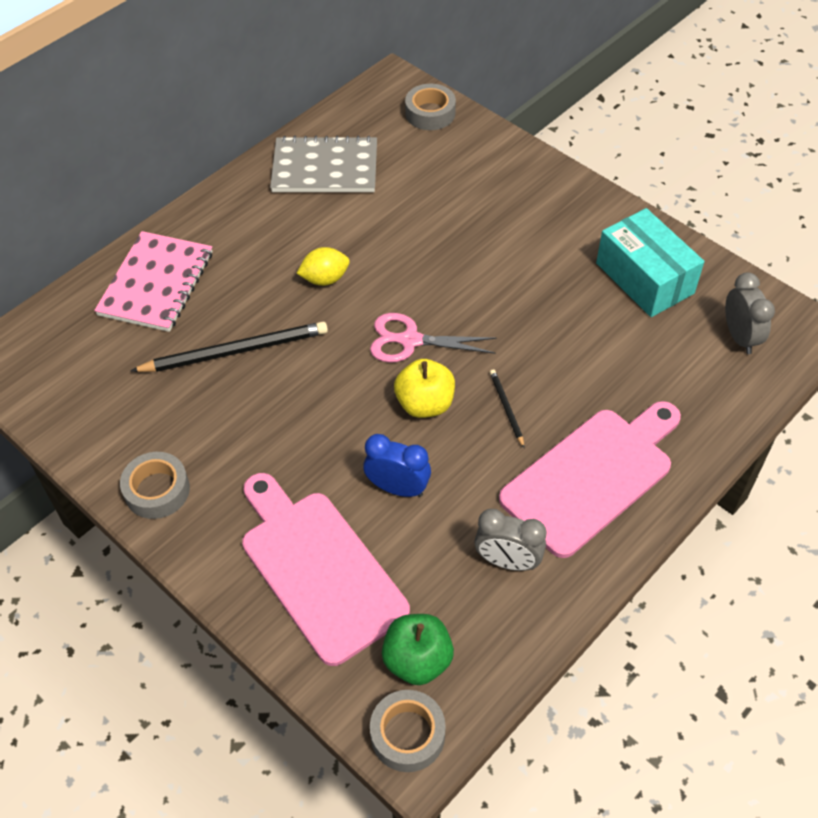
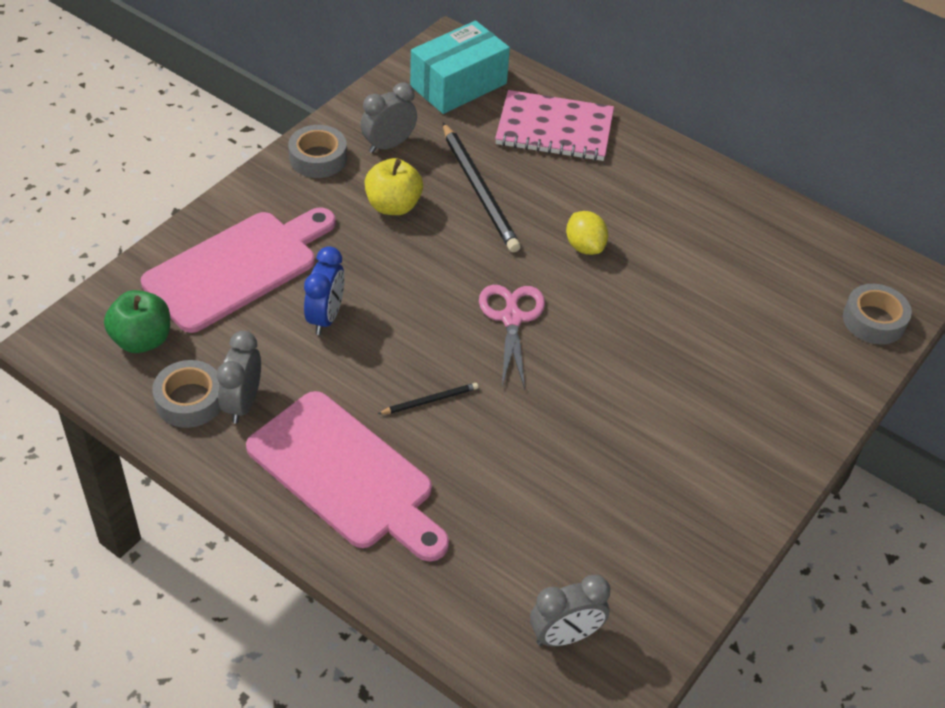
camera: 80 degrees right, 5 degrees down
grey notebook [270,136,377,192] -> none
grey tape [370,690,446,772] -> grey tape moved to [152,360,221,428]
yellow apple [394,359,455,418] -> yellow apple moved to [365,158,423,215]
turquoise box [596,208,704,317] -> turquoise box moved to [410,21,510,114]
none -> grey clock [361,82,417,153]

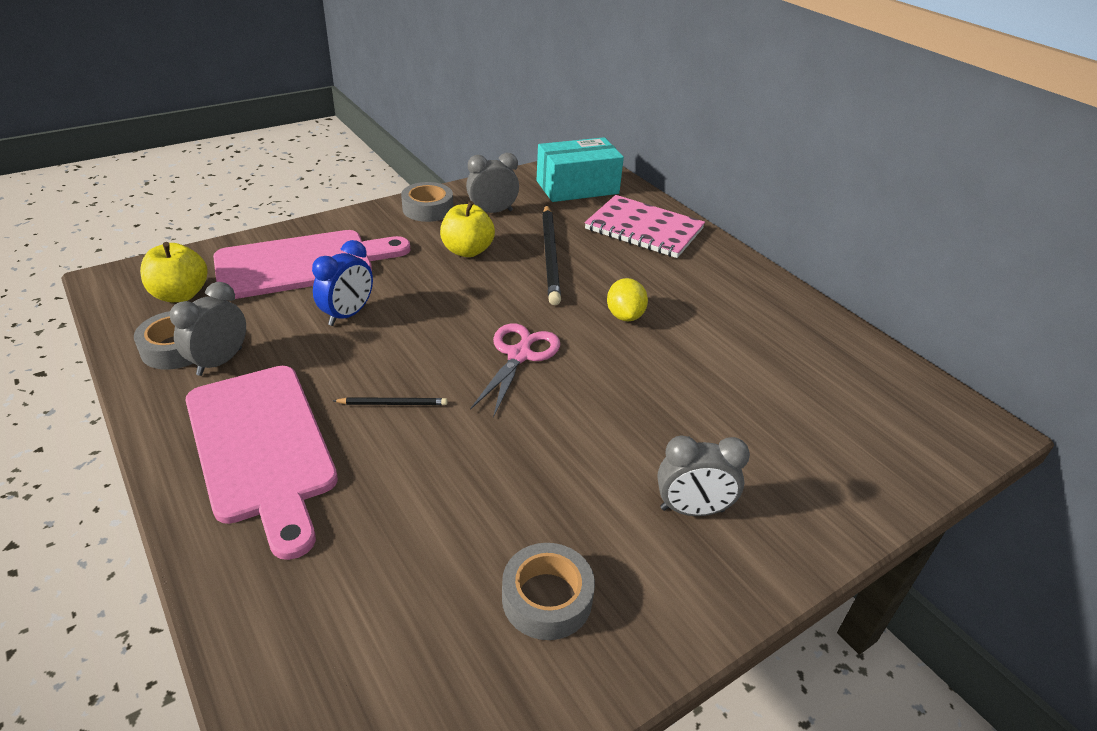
camera: 20 degrees right, 10 degrees down
green apple [104,290,170,353] -> yellow apple [140,242,208,302]
grey clock [530,575,610,646] -> grey clock moved to [657,435,750,516]
grey tape [843,284,912,345] -> grey tape moved to [502,543,595,640]

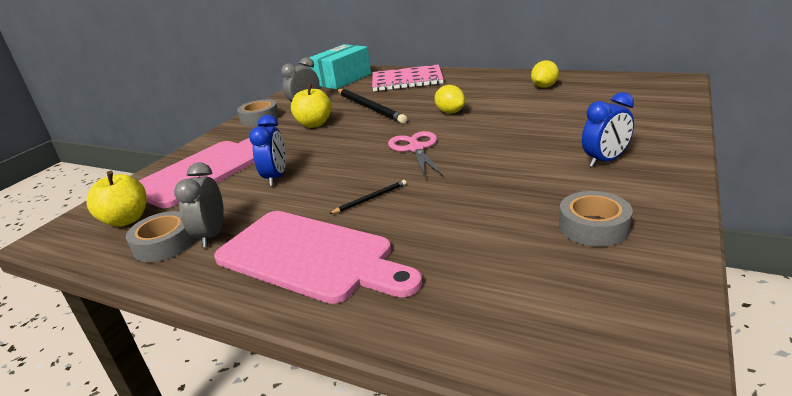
camera: 25 degrees left, 10 degrees down
grey clock [657,435,750,516] -> blue clock [582,92,634,167]
none -> yellow lemon [531,60,559,88]

